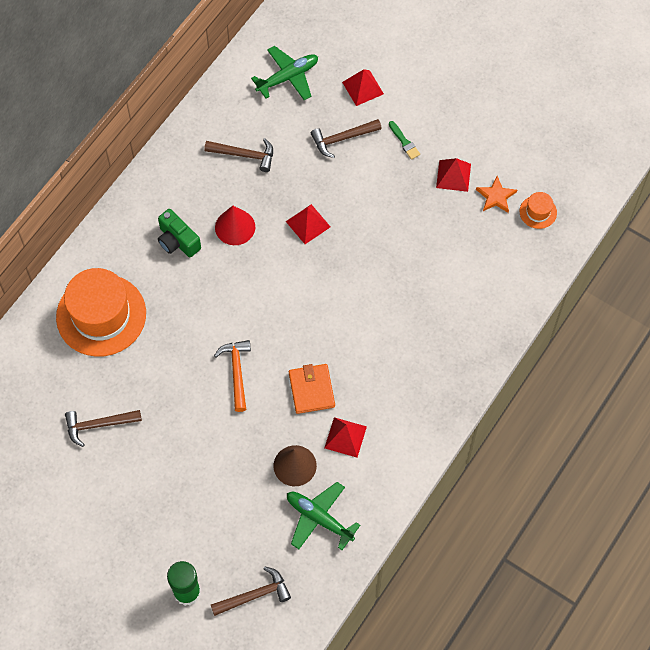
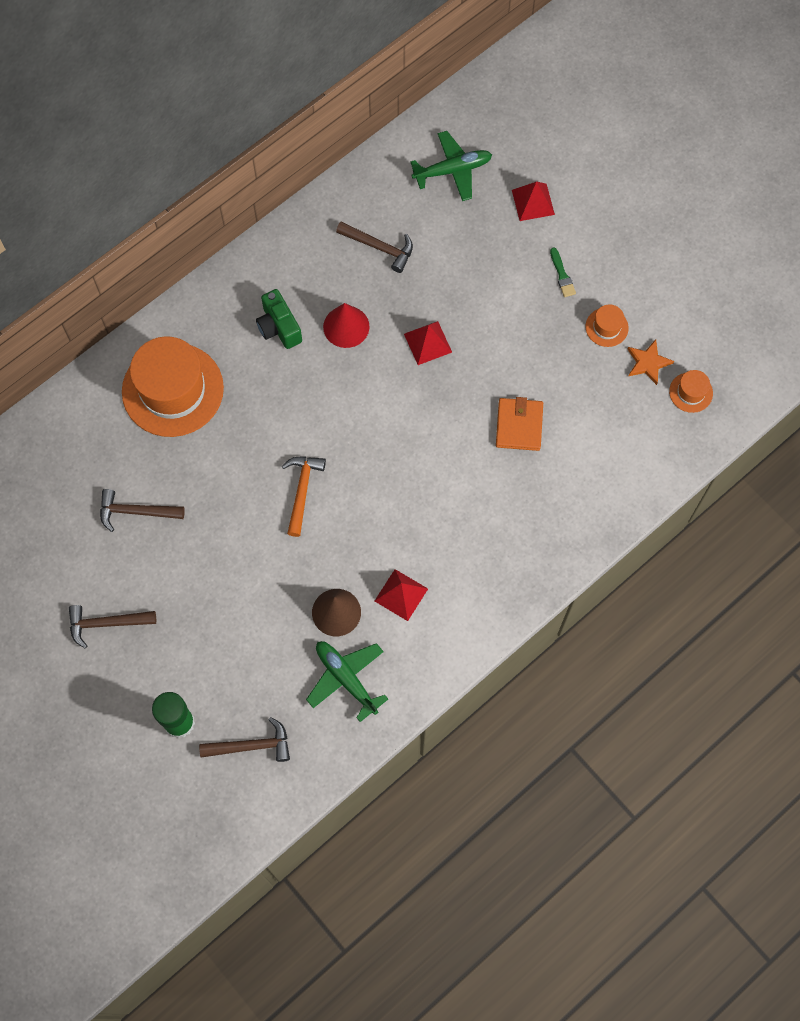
camera: 15 degrees right, 5 degrees up
orange wallet [289,364,335,414] -> orange wallet moved to [496,397,543,451]
brown hammer [311,119,382,158] -> brown hammer moved to [69,605,156,648]
red pyramid [436,158,471,192] -> orange hat [586,304,629,347]

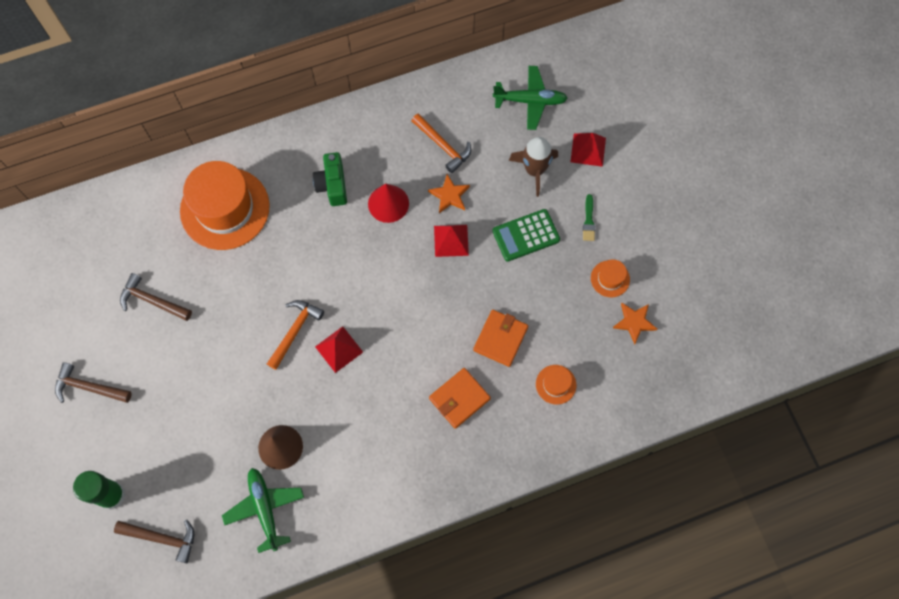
camera: 20 degrees right, 0 degrees up
brown hammer [336,221,413,273] -> orange hammer [412,113,471,173]
red pyramid [375,569,428,621] -> red pyramid moved to [315,326,363,373]
orange hat [669,370,713,413] -> orange hat moved to [536,365,576,404]
none -> orange star [428,174,470,213]
none -> orange wallet [429,368,491,429]
none -> green calculator [492,209,560,262]
none -> brown rocket [508,137,558,197]

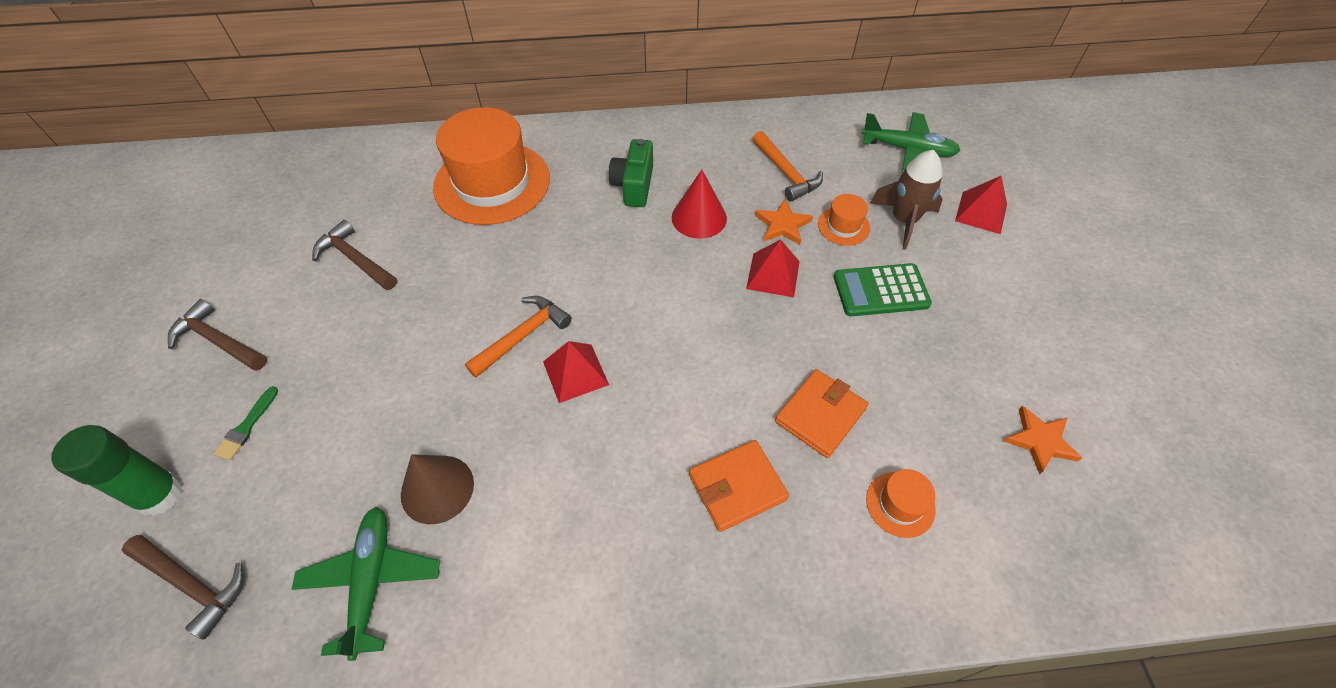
camera: 15 degrees right, 15 degrees down
green brush [583,194,595,241] -> green brush moved to [214,386,278,460]
orange hat [591,259,630,297] -> orange hat moved to [818,194,870,246]

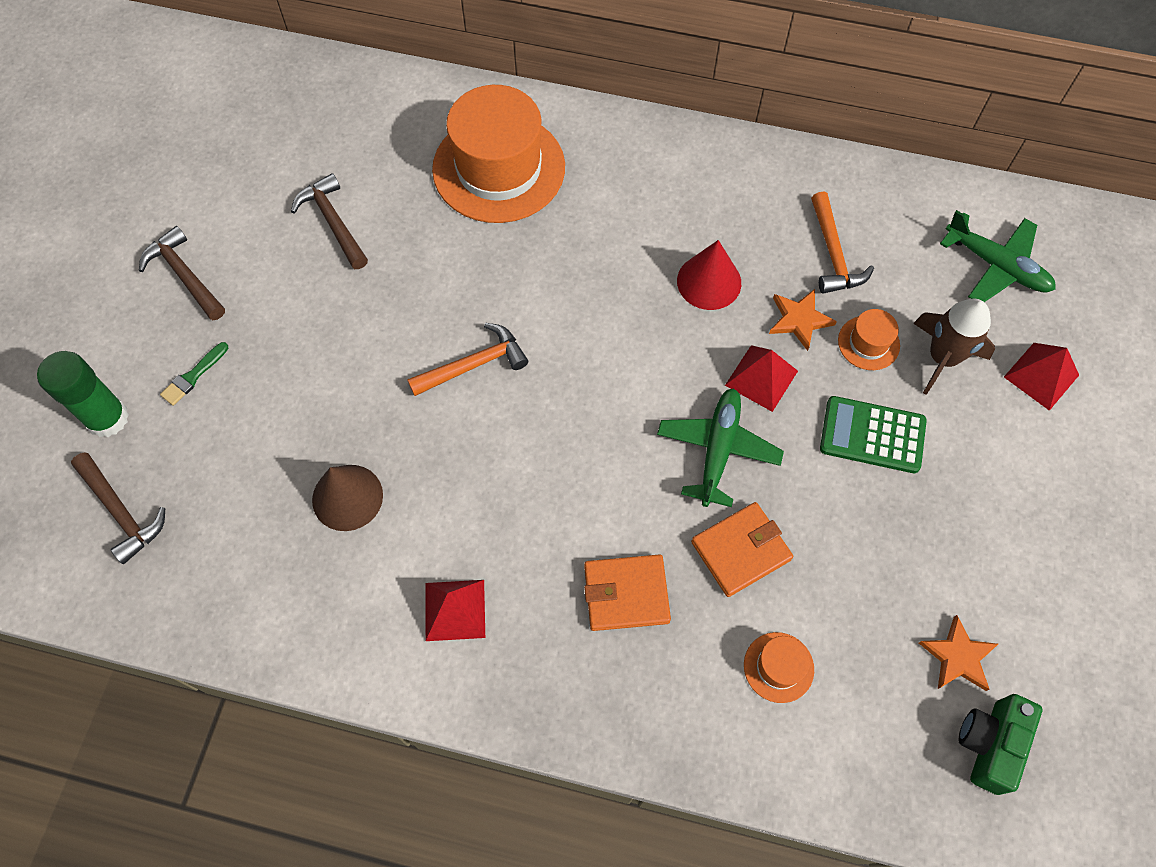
camera: 20 degrees right, 10 degrees up
green plane [292,507,440,661] -> green plane moved to [657,388,784,507]
red pyramid [543,341,609,403] -> red pyramid moved to [425,580,485,641]
green camera [609,139,653,207] -> green camera moved to [958,694,1042,795]

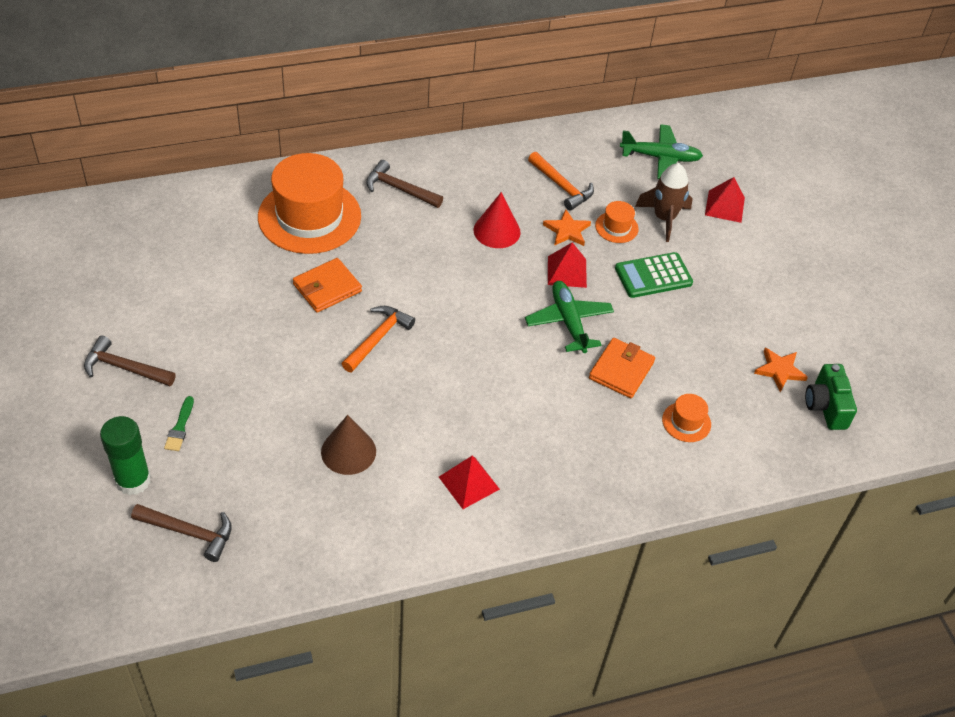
camera: 35 degrees left, 15 degrees down
brown hammer [291,173,368,269] -> brown hammer moved to [366,160,443,208]
orange wallet [584,554,671,631] -> orange wallet moved to [293,258,362,313]

